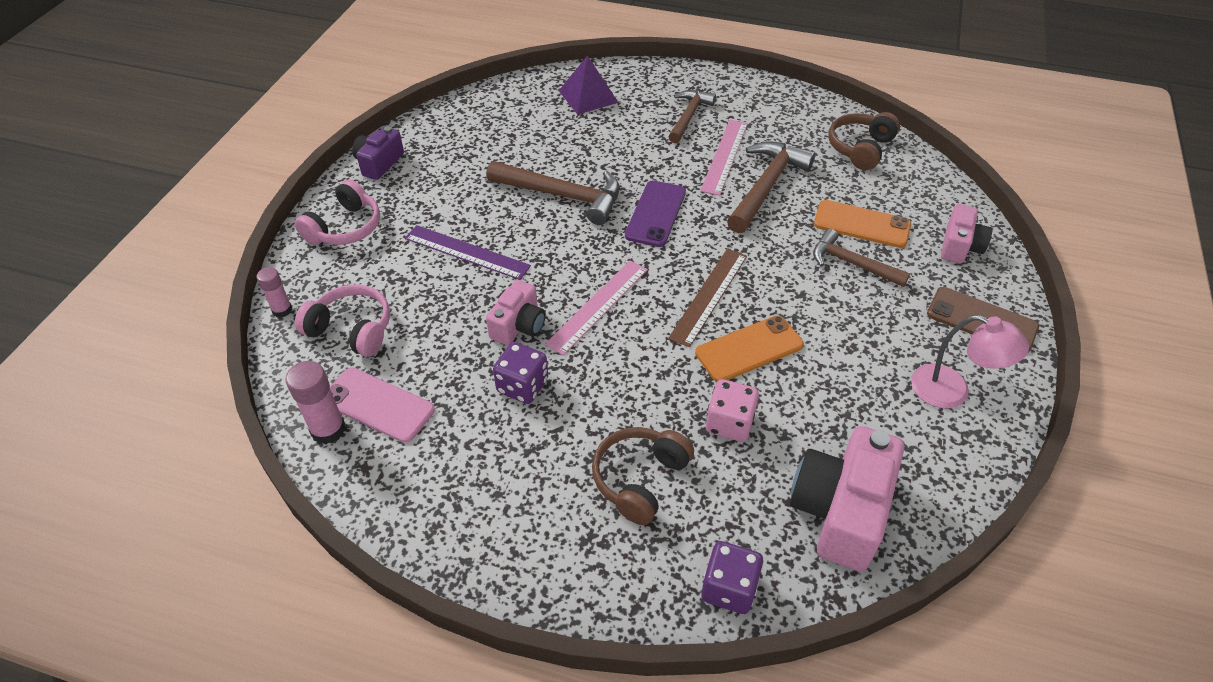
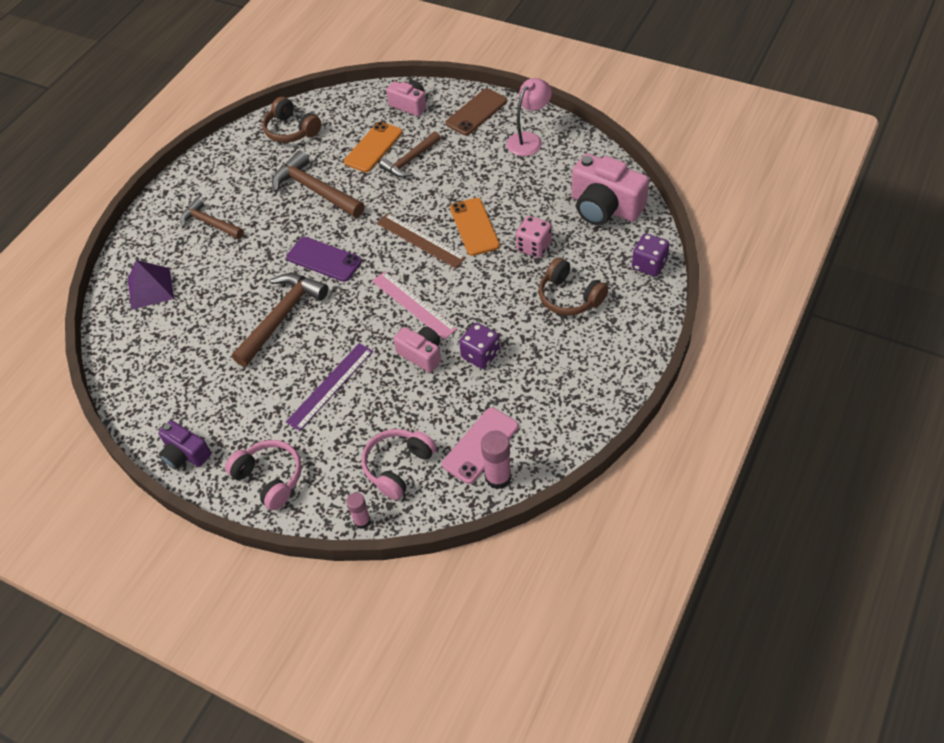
camera: 75 degrees left, 5 degrees up
pink ruler [700,120,748,196] -> none

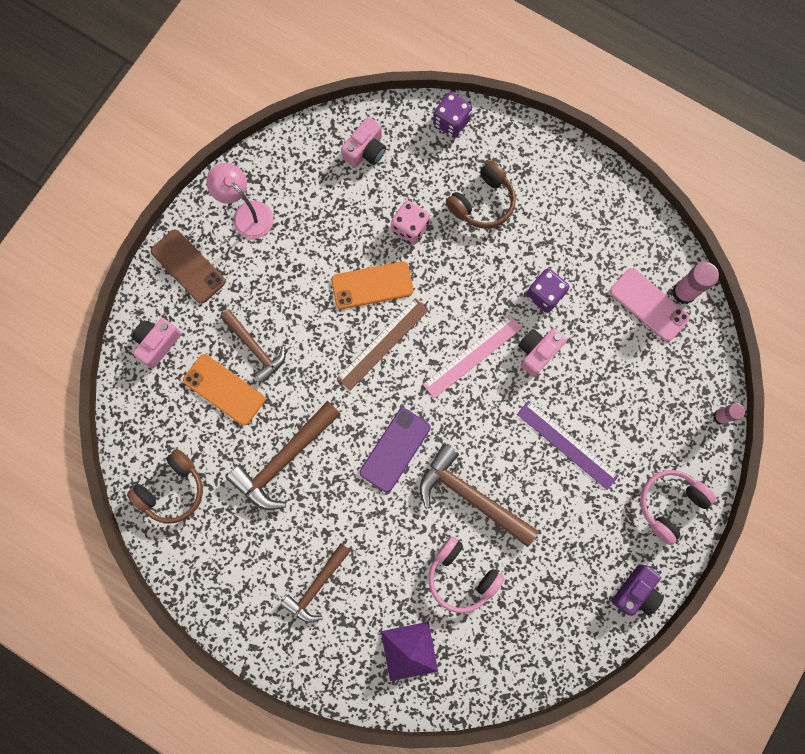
camera: 90 degrees left, 25 degrees up
pink headphones [362,429,437,500] -> pink headphones moved to [429,536,504,613]
pink camera [572,153,649,225] -> pink camera [341,117,386,168], size x0.58

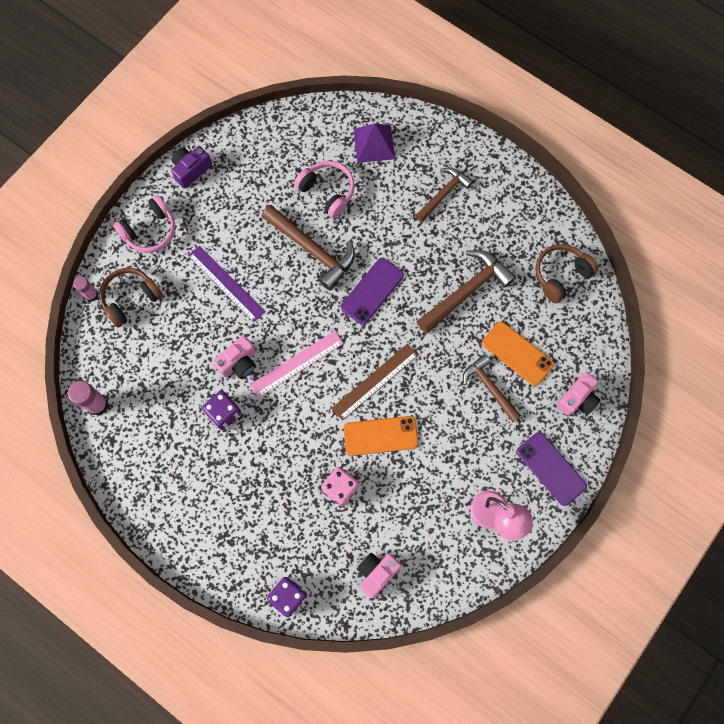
camera: 175 degrees left, 5 degrees down
brown phone [151,229,226,304] -> purple phone [517,432,587,506]
brown headphones [446,161,516,229] -> brown headphones moved to [99,268,163,328]
pink phone [610,268,690,342] -> none

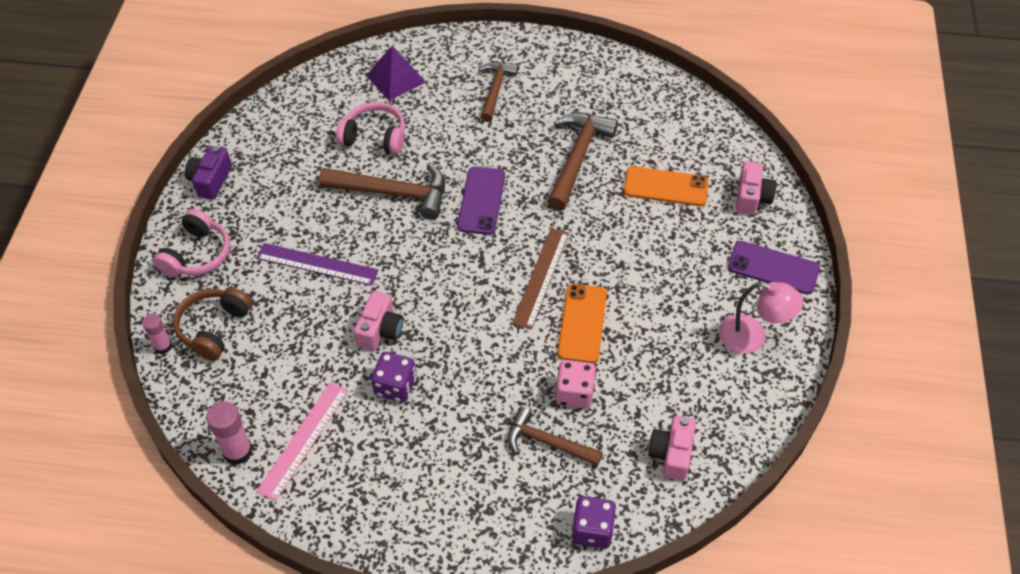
camera: 30 degrees left, 20 degrees down
pink ruler [250,331,344,398] -> pink ruler moved to [256,382,348,501]
orange phone [343,416,418,456] -> orange phone turned 45 degrees counterclockwise [557,284,607,363]
brown hammer [463,354,521,422] -> brown hammer moved to [508,407,603,466]
brown headphones [535,244,599,303] -> none

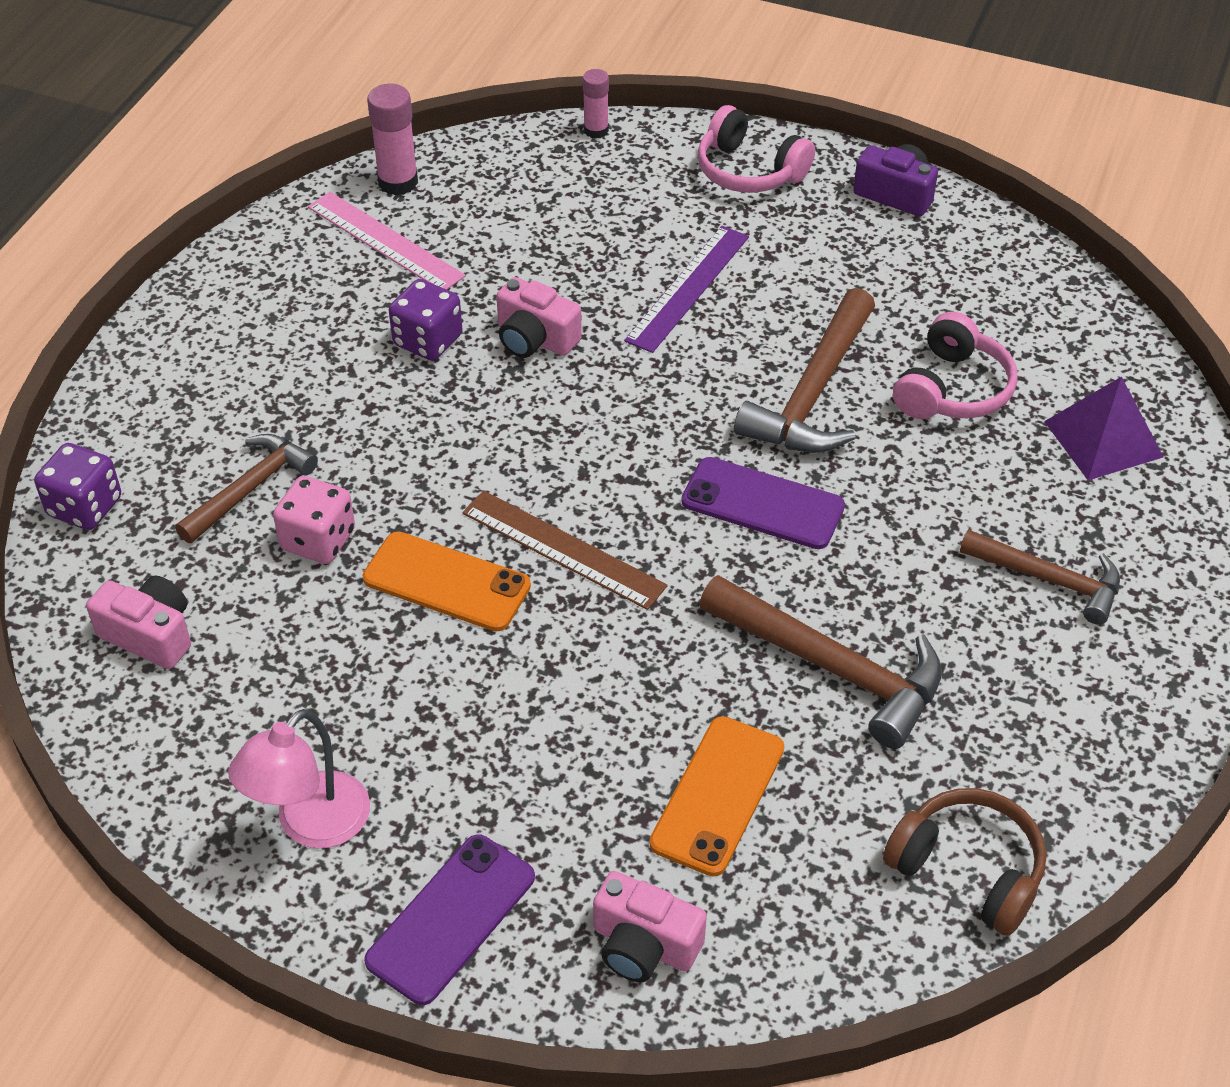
camera: 105 degrees right, 5 degrees down
brown headphones [173,288,252,361] -> brown headphones moved to [883,788,1046,936]

